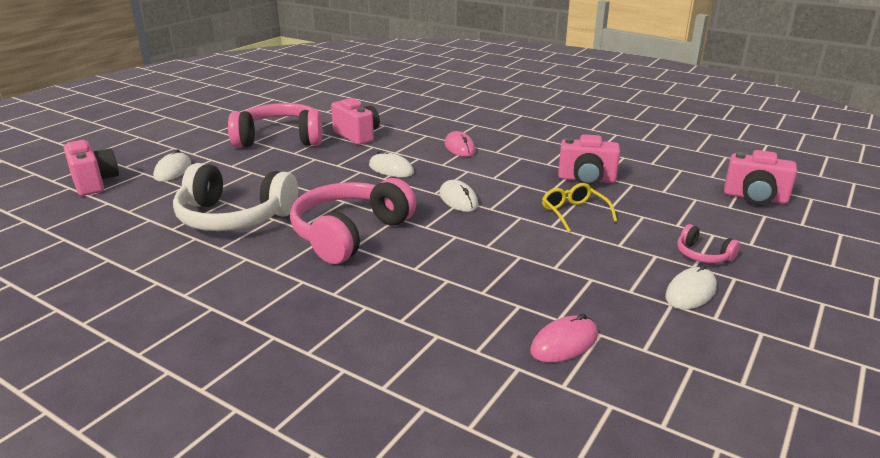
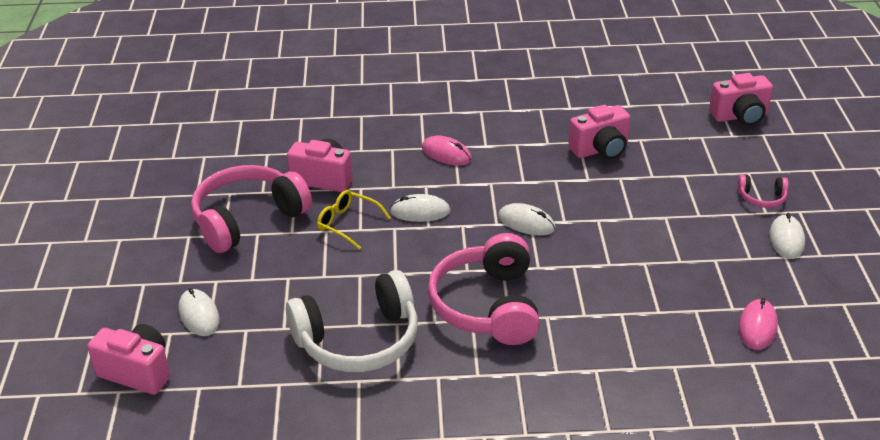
camera: 35 degrees left, 10 degrees up
yellow glasses [542,183,617,232] -> yellow glasses moved to [317,190,391,249]

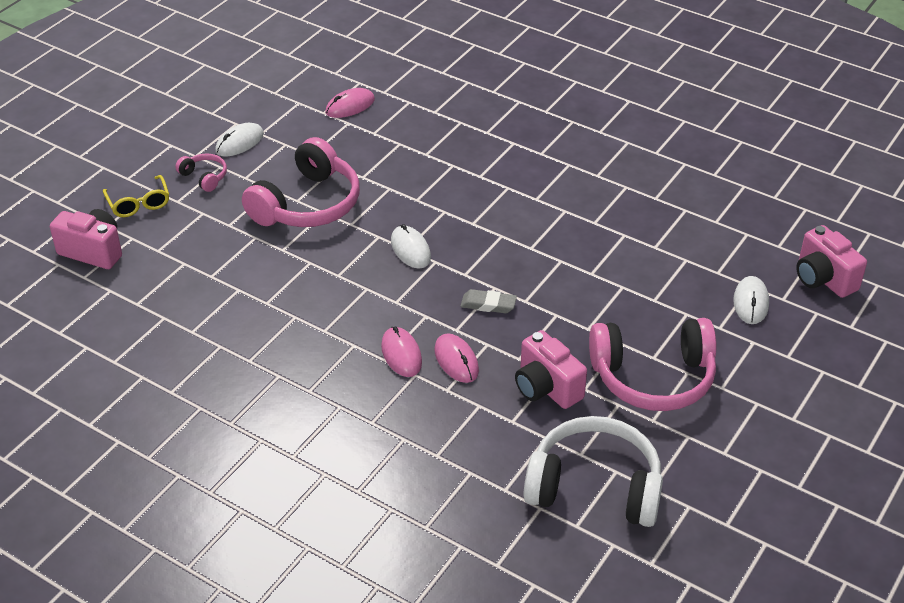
camera: 145 degrees left, 5 degrees up
white headphones [286,270,418,372] -> white headphones moved to [524,416,663,527]
yellow glasses [317,190,391,249] -> yellow glasses moved to [103,175,169,217]
white mouse [390,194,451,222] -> grey eraser [460,289,517,313]
pink headphones [428,233,540,345] -> pink headphones moved to [242,137,360,227]
pink camera [568,105,631,159] -> none
none -> pink mouse [434,333,479,383]

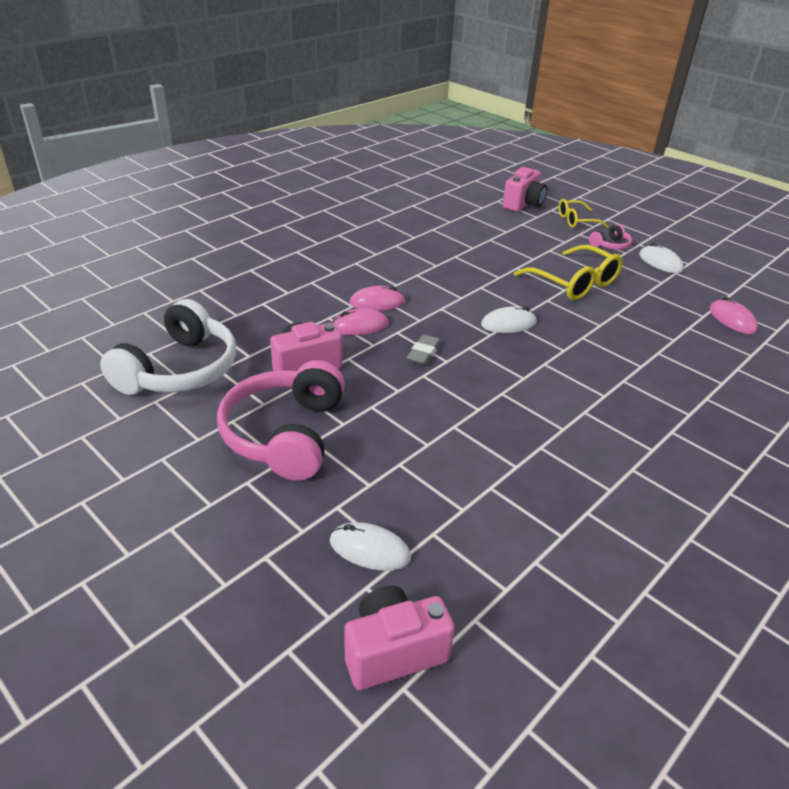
camera: 100 degrees right, 5 degrees down
pink headphones [242,137,360,227] -> yellow glasses [514,245,623,300]

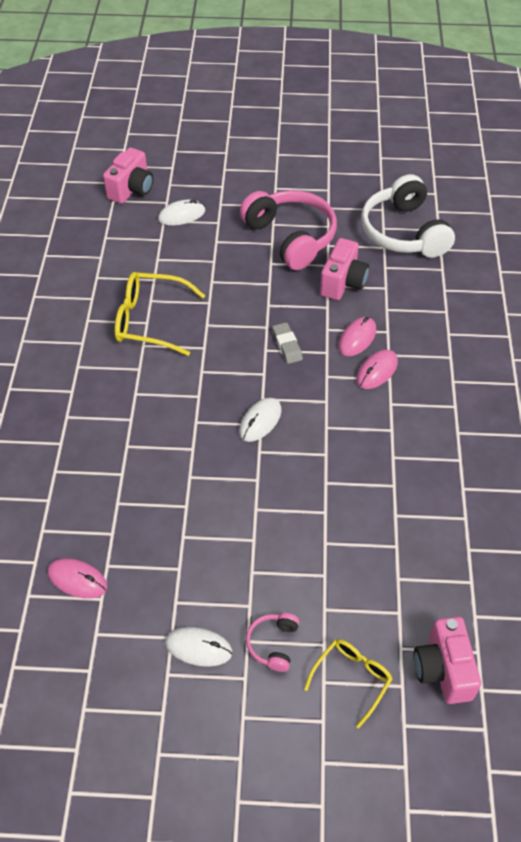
camera: 140 degrees right, 15 degrees up
yellow glasses [514,245,623,300] -> yellow glasses moved to [115,272,205,356]

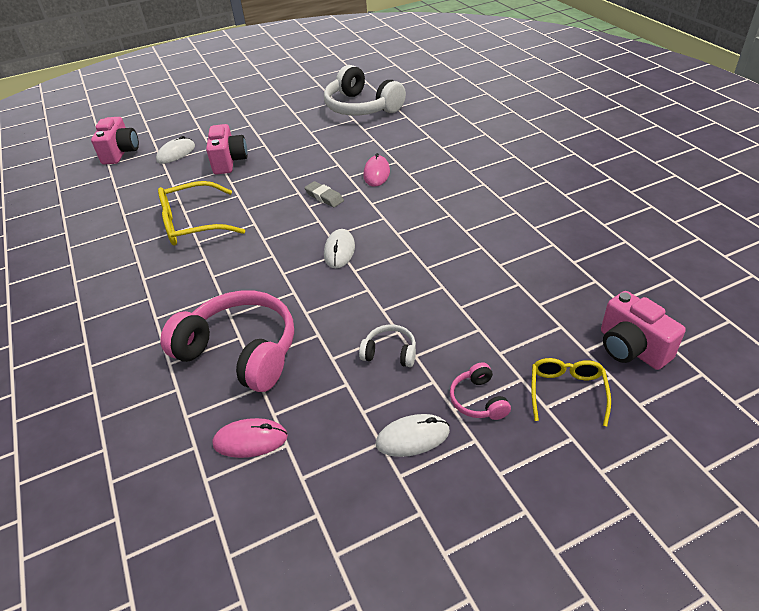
camera: 25 degrees left, 10 degrees down
pink headphones [240,190,337,270] -> pink headphones moved to [160,290,294,392]
pink camera [320,238,369,300] -> pink camera moved to [206,124,248,175]
pink mouse [356,350,398,389] -> none
none -> white headphones [359,324,416,367]

